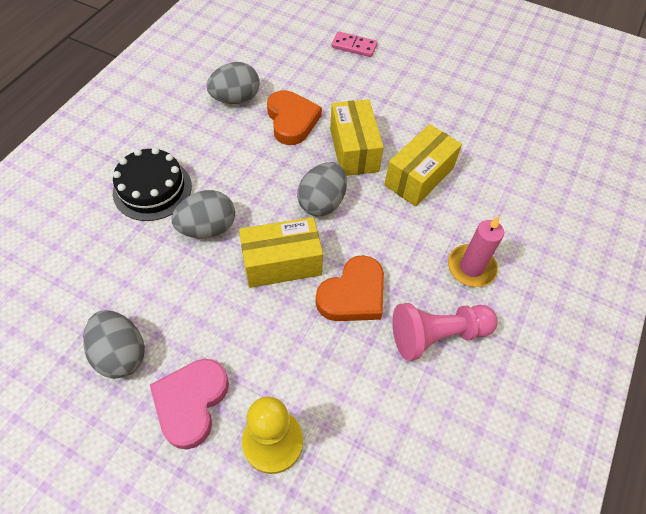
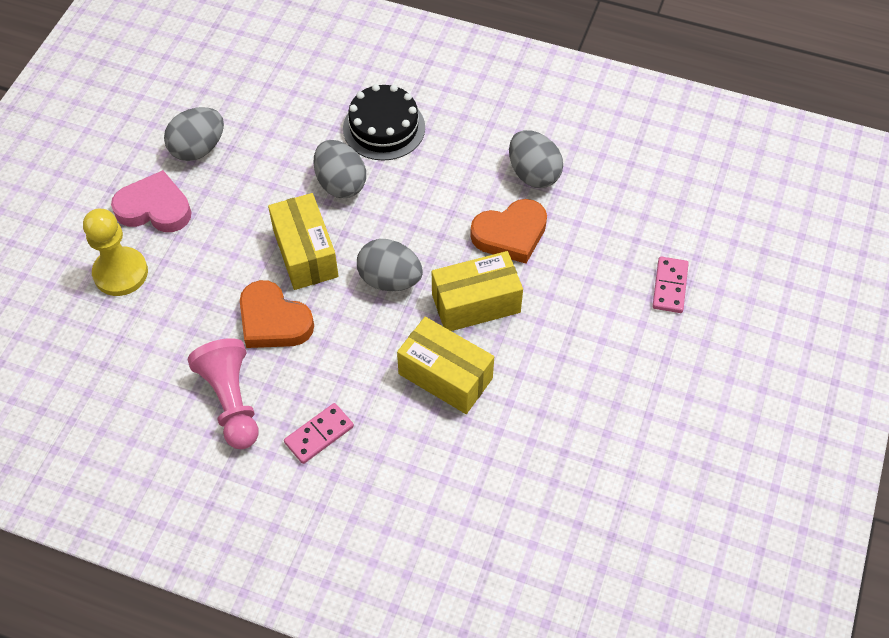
camera: 85 degrees right, 0 degrees up
pink candle [448,216,504,287] -> pink domino [284,403,354,464]

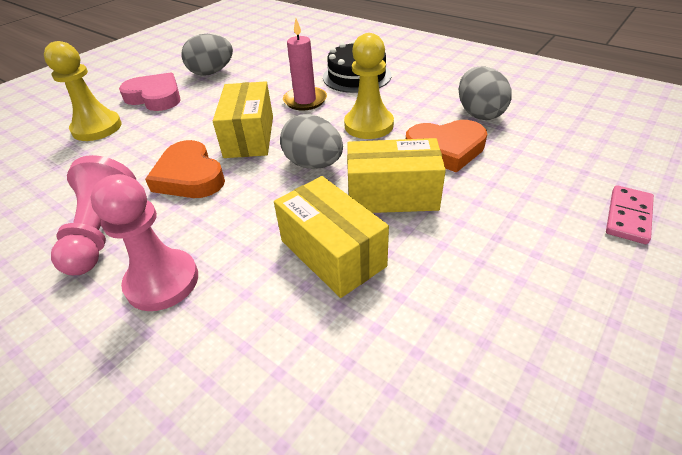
camera: 20 degrees right, 15 degrees down
pink domino [284,403,354,464] -> pink pawn [91,174,198,311]
grey egg [314,140,366,198] -> pink candle [283,19,327,111]
none -> yellow pawn [344,33,394,139]

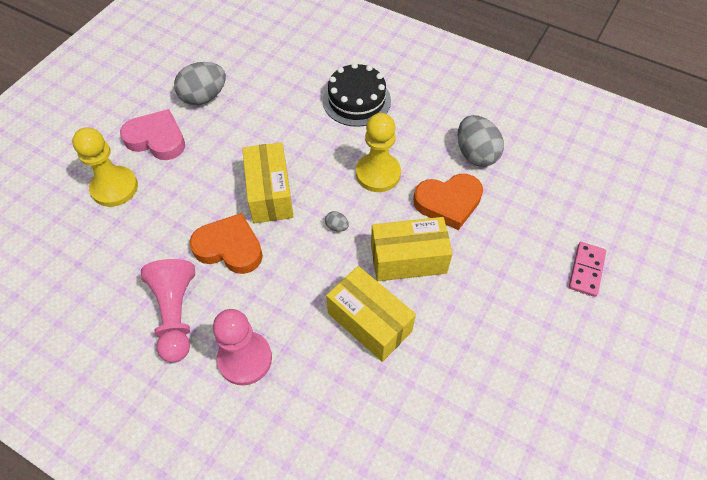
camera: 10 degrees left, 15 degrees up
orange heart [145,140,225,198] -> orange heart turned 150 degrees clockwise [190,213,263,274]
grey egg [280,114,343,169] -> grey egg [325,211,349,232], size x0.43
pink candle [283,19,327,111] -> none

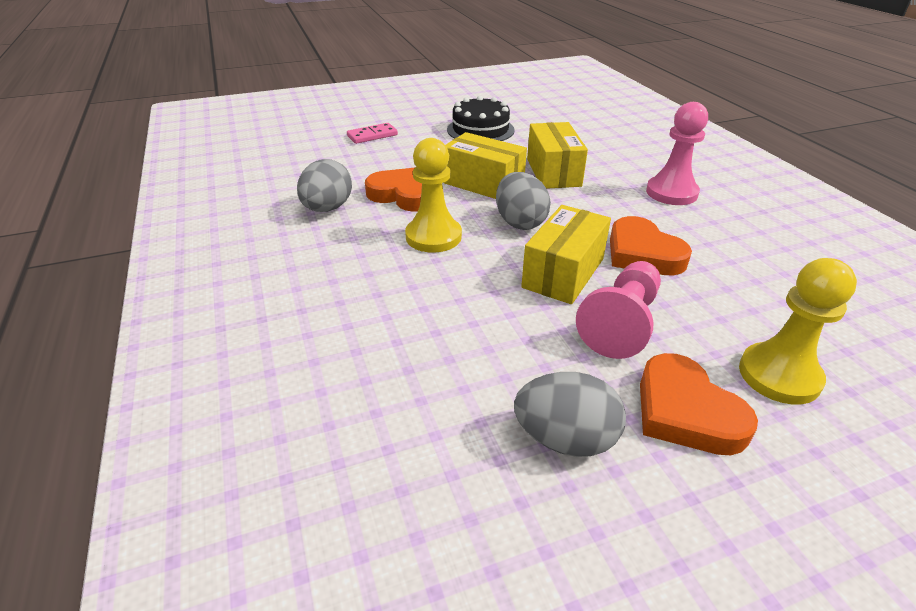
camera: 140 degrees left, 20 degrees down
pink heart [120,109,185,160] -> orange heart [640,353,758,455]
pink pawn [141,259,195,363] -> pink pawn moved to [576,261,661,359]
black cake [323,63,391,127] -> black cake moved to [447,96,515,141]
grey egg [325,211,349,232] -> grey egg [496,172,551,230], size x2.32

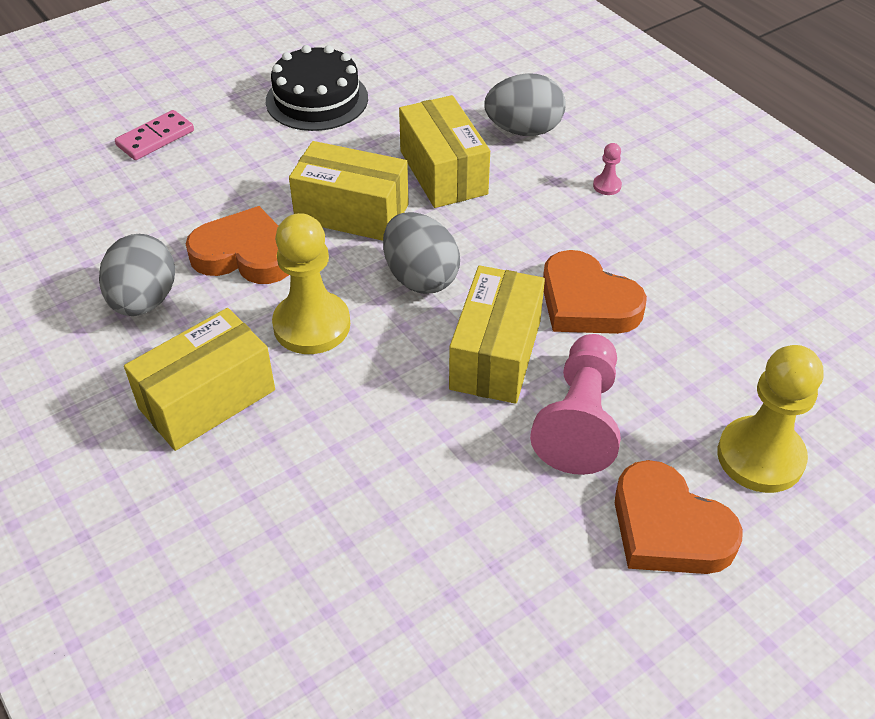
camera: 15 degrees left, 10 degrees up
grey egg [514,372,626,457] -> grey egg moved to [484,73,566,136]
pink pawn [646,102,708,205] -> pink pawn [593,143,622,195], size x0.41
none -> yellow box [124,308,275,451]

